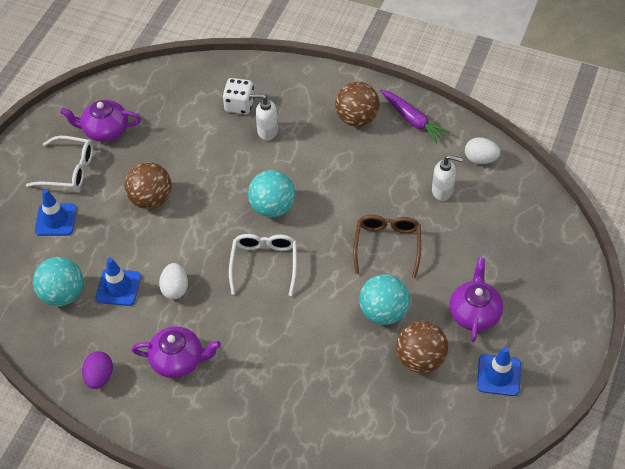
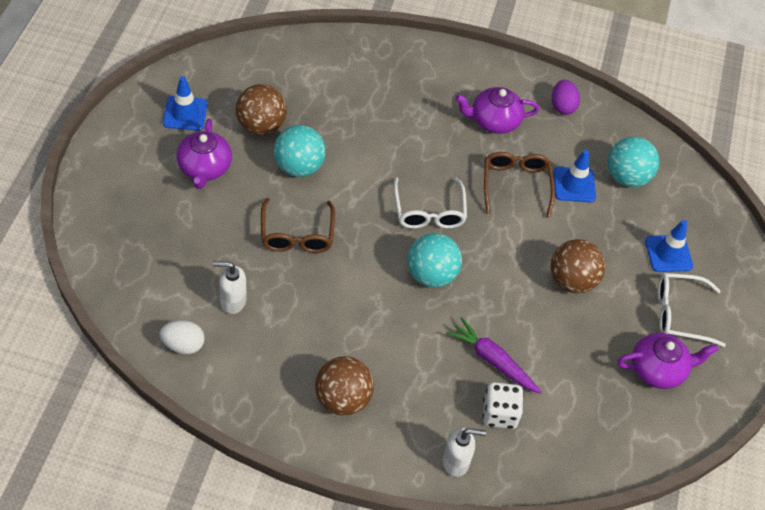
camera: 165 degrees right, 0 degrees up
white egg [159,263,188,299] -> brown glasses [484,152,555,218]
white soap dispenser [250,94,278,140] -> white soap dispenser moved to [442,428,486,477]
purple carrot [380,90,450,144] -> purple carrot moved to [446,317,541,394]

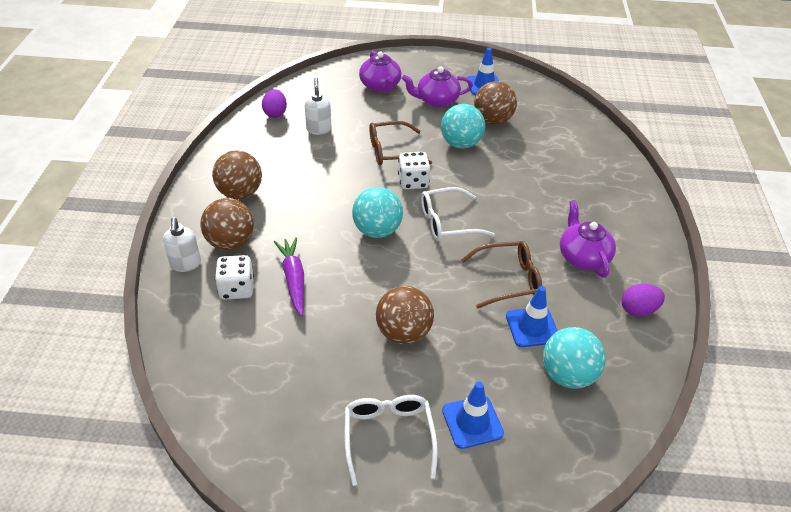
camera: 85 degrees right, 10 degrees down
white egg [160,320,205,354] -> purple egg [262,89,287,118]
purple carrot [446,317,541,394] -> purple carrot turned 45 degrees counterclockwise [274,237,304,316]
purple teapot [617,333,718,389] -> purple teapot moved to [359,51,401,93]
none -> brown ball [200,198,254,250]
none -> white dice [398,152,430,189]

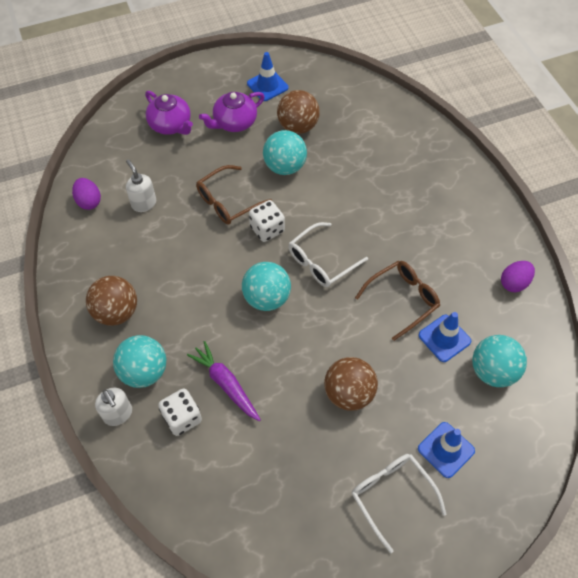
camera: 25 degrees left, 15 degrees up
brown ball [200,198,254,250] -> turquoise ball [113,335,166,388]
purple teapot [560,200,616,278] -> none

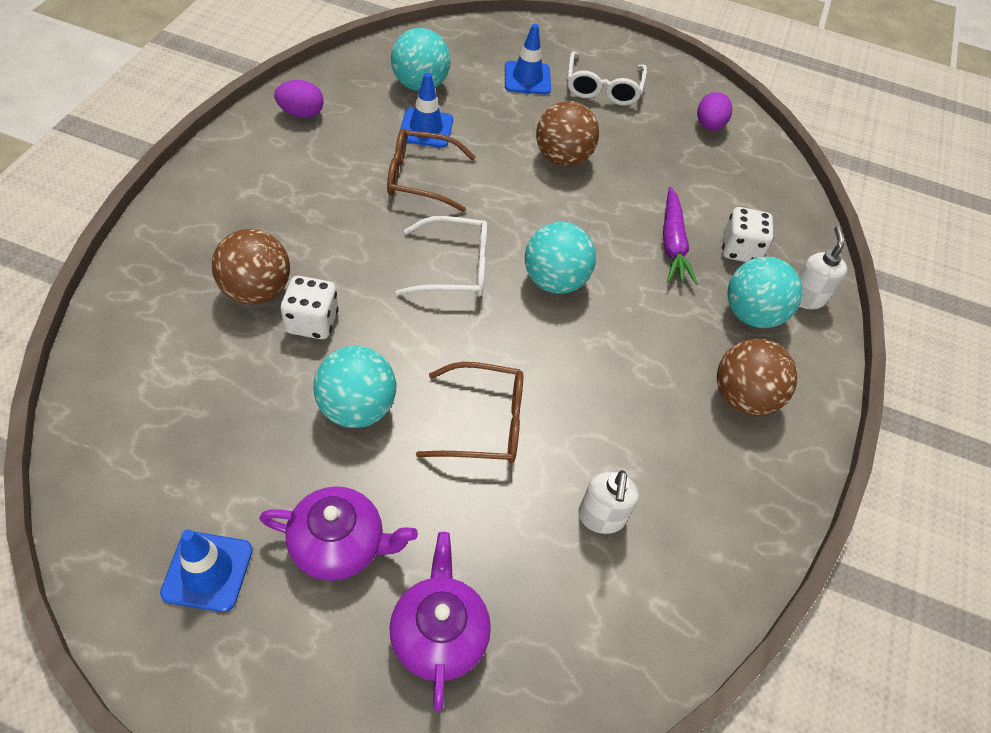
camera: 145 degrees left, 5 degrees down
purple egg [72,178,101,210] -> purple egg moved to [697,92,732,131]
white dice [249,200,285,242] -> white dice moved to [280,276,339,339]
brown ball [277,90,320,134] -> brown ball moved to [212,229,290,305]

